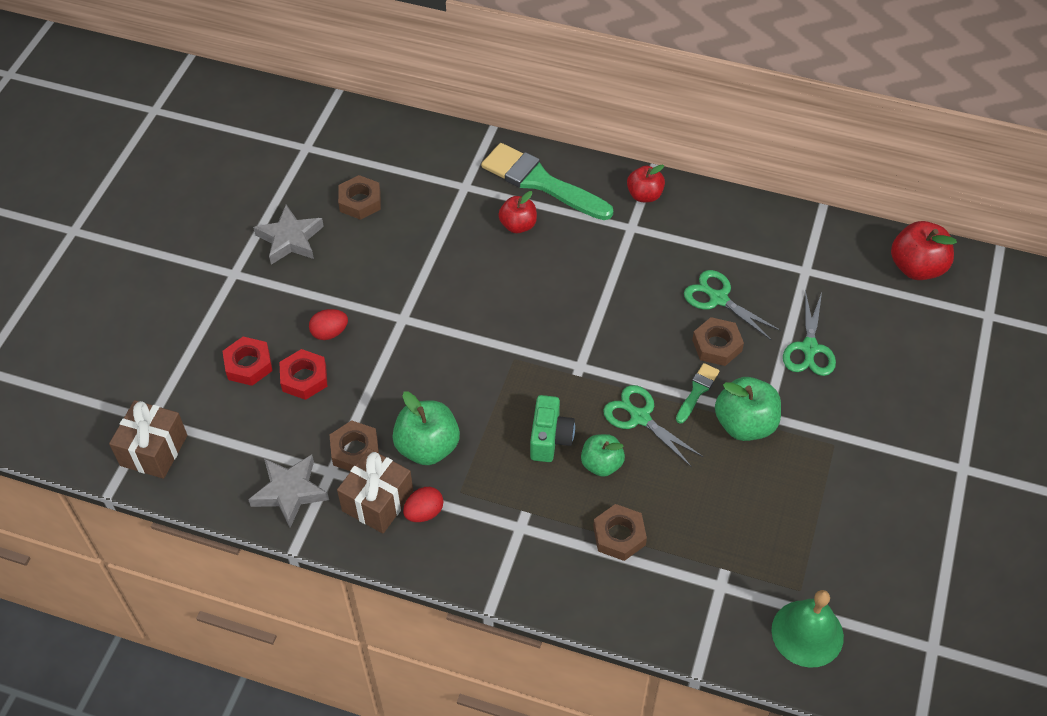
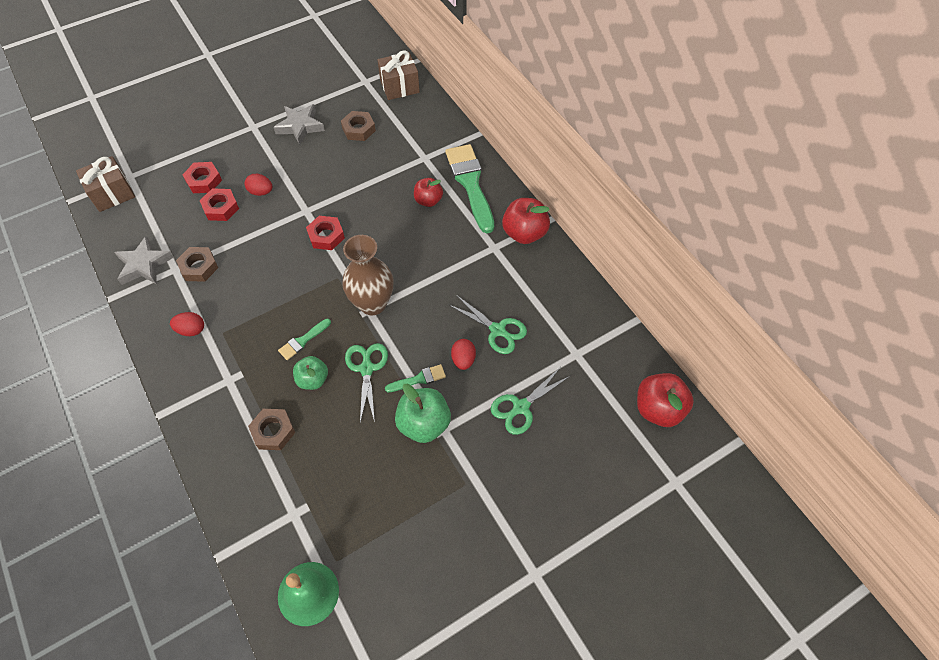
camera: 40 degrees right, 5 degrees up
brown gift [337,449,414,534] -> brown gift moved to [377,50,420,100]
green apple [392,391,460,465] -> none
green camera [530,395,575,462] -> green brush [278,319,331,360]
red apple [627,165,665,202] -> red apple [502,198,550,244], size x1.54
green scissors [684,270,781,341] -> green scissors turned 135 degrees clockwise [448,295,527,354]
brown nut [692,317,744,366] -> red egg [451,339,476,370]
none -> red nut [306,216,345,250]
none -> brown vase [342,235,393,315]

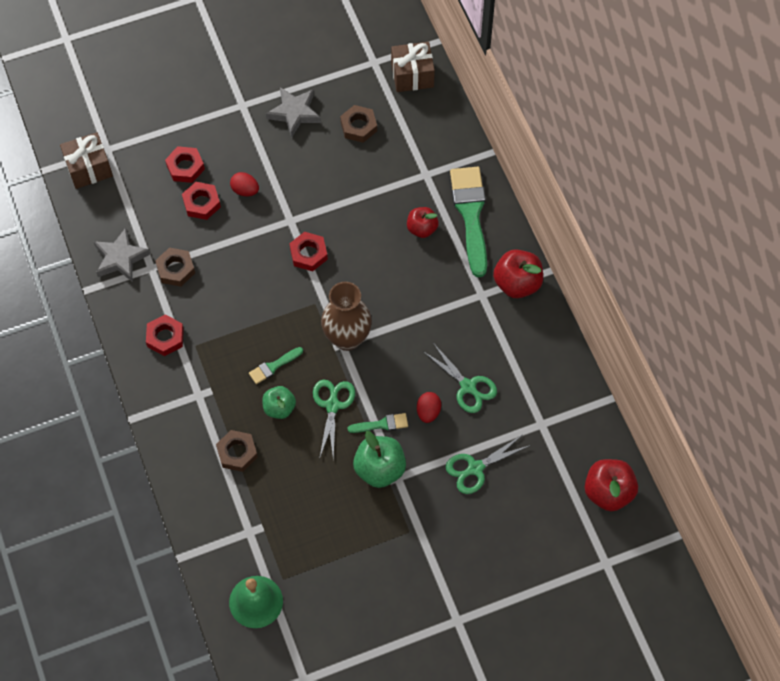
camera: 10 degrees right, 5 degrees up
red egg [170,312,204,336] -> red nut [146,314,184,356]

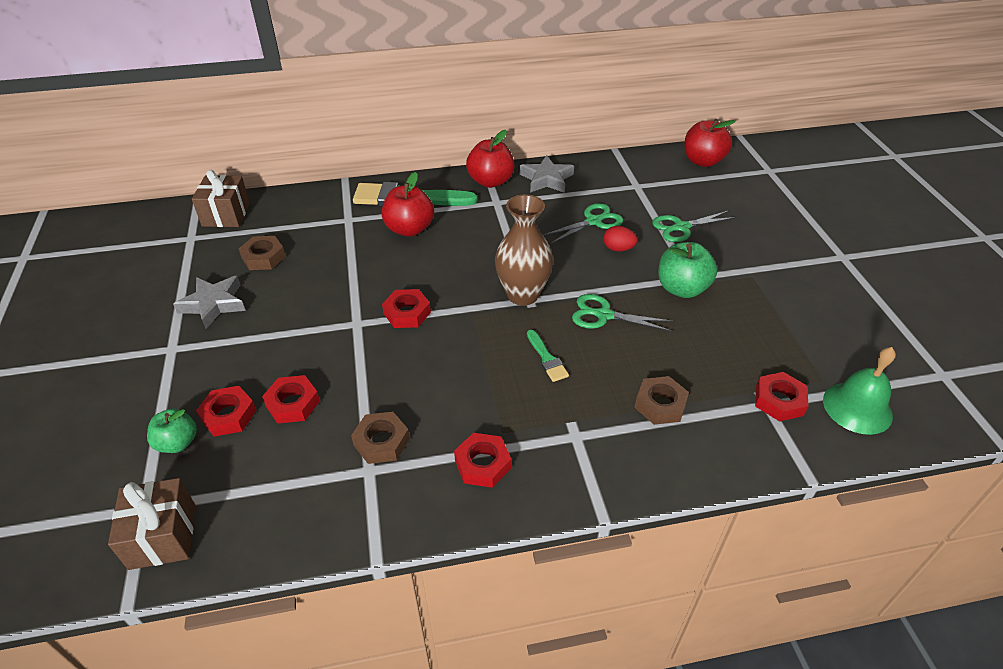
camera: 80 degrees left, 20 degrees down
grey star [93,228,150,282] -> grey star moved to [520,155,574,193]
red egg [230,172,259,196] -> none
green apple [262,386,296,419] -> green apple moved to [147,409,197,453]
green brush [348,413,408,433] -> none
red apple [407,207,439,238] -> red apple [382,172,434,237], size x1.54
green scissors [446,435,531,494] -> green scissors turned 90 degrees clockwise [652,211,737,242]
none -> red nut [755,372,808,422]

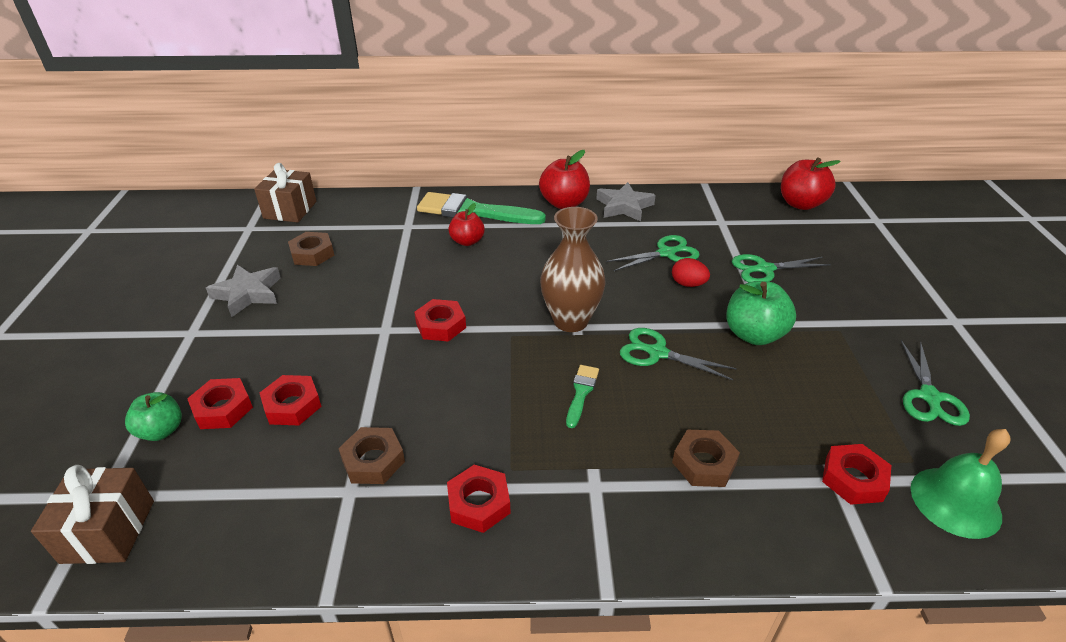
camera: 10 degrees right, 5 degrees down
red apple [382,172,434,237] -> red apple [448,203,485,246], size x0.65
green brush [527,330,569,382] -> green brush turned 150 degrees counterclockwise [566,365,599,428]
none -> green scissors [901,340,970,426]

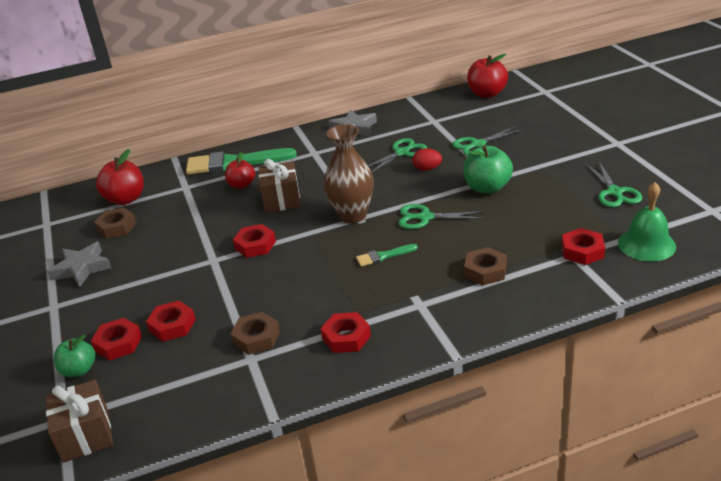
camera: 15 degrees left, 5 degrees down
brown gift [254,163,317,223] -> brown gift moved to [259,159,301,213]
red apple [539,150,590,209] -> red apple moved to [96,149,144,205]
green brush [566,365,599,428] -> green brush turned 105 degrees counterclockwise [356,244,418,267]

